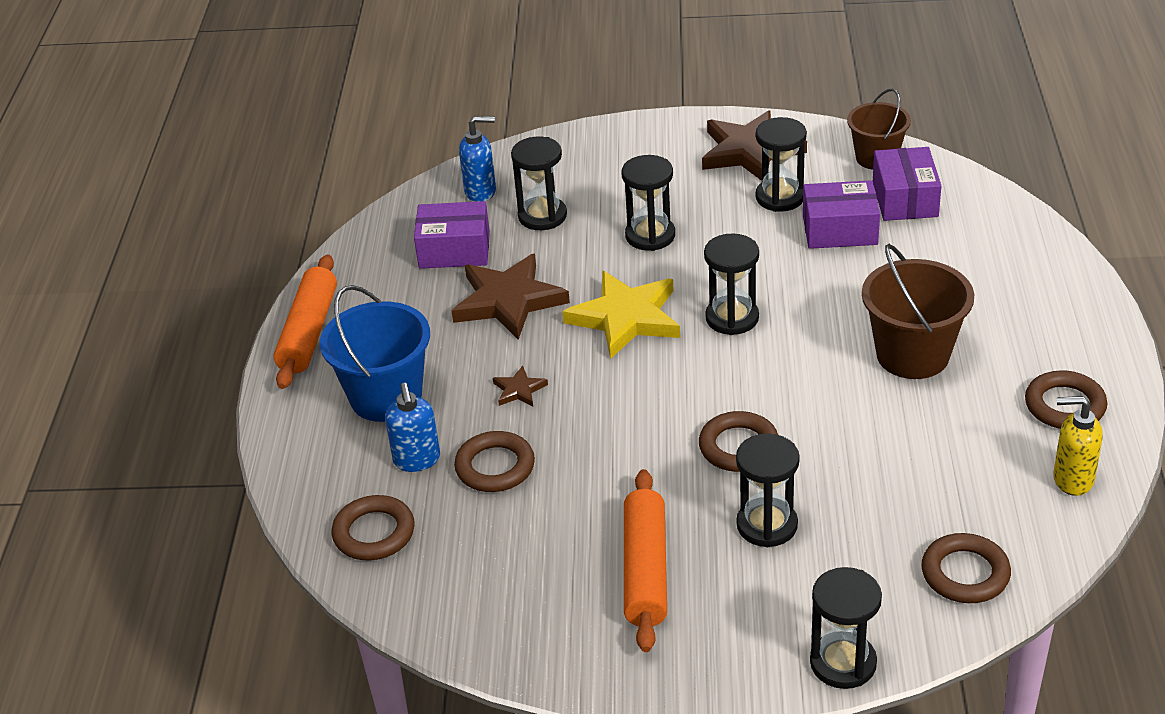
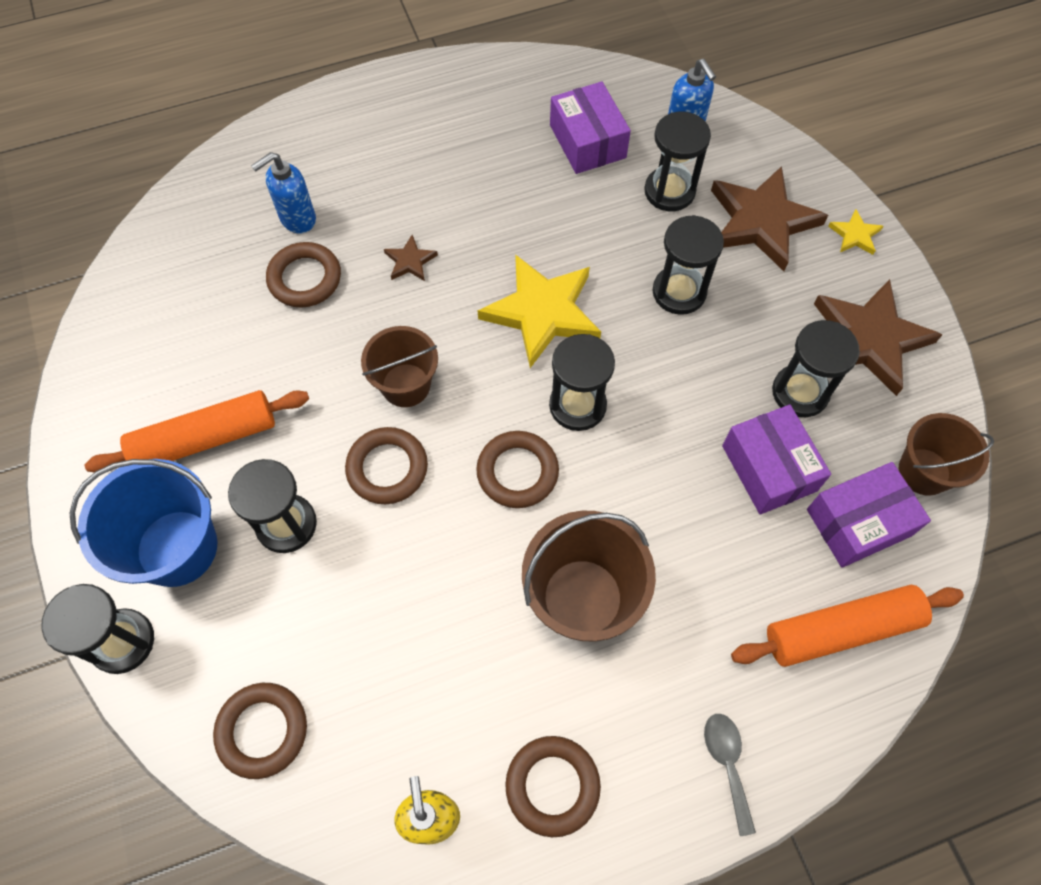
camera: 65 degrees right, 25 degrees up
orange rolling pin [273,255,337,389] -> orange rolling pin moved to [731,585,964,667]
blue bucket [320,285,430,422] -> blue bucket moved to [70,459,217,587]
brown ring [332,495,415,560] -> brown ring moved to [476,431,559,508]
brown star [452,253,570,340] -> brown star moved to [711,166,828,271]
none -> brown bucket [361,326,438,407]
none -> grey spoon [704,714,756,836]
none -> yellow star [828,209,883,255]

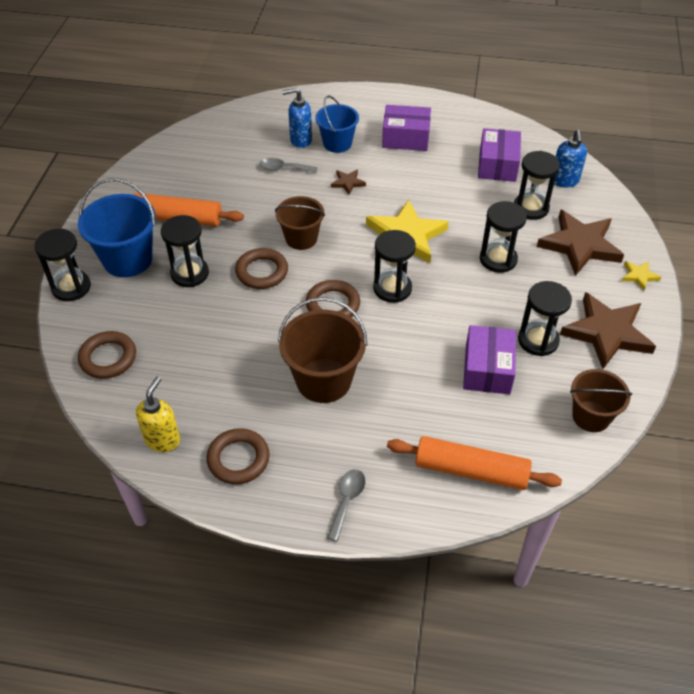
camera: 30 degrees right, 15 degrees down
brown ring [266,242,341,308] -> grey spoon [260,158,318,173]
purple box [807,462,931,568] -> purple box moved to [382,105,431,151]
none -> blue bucket [315,96,359,153]

